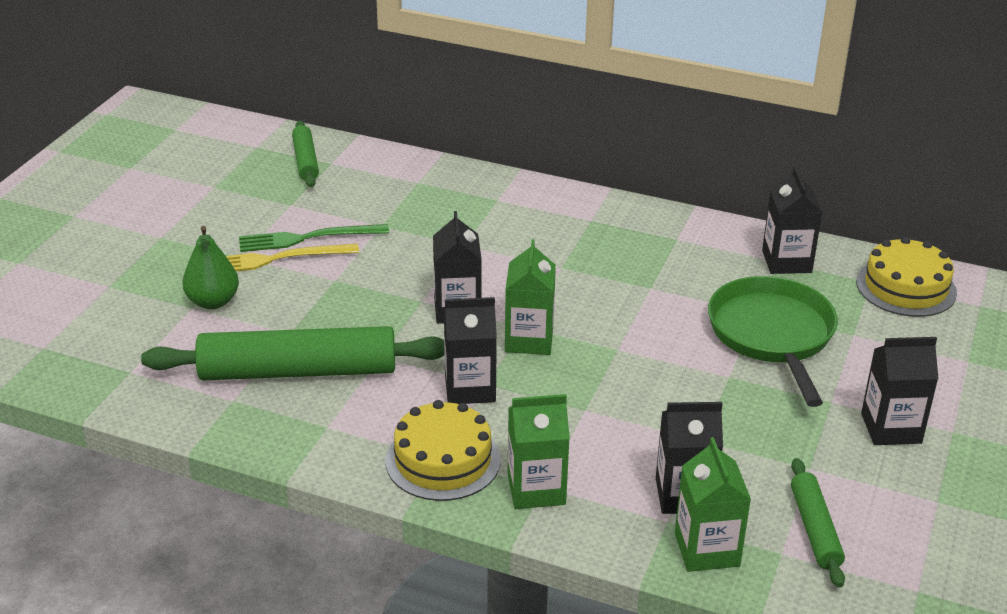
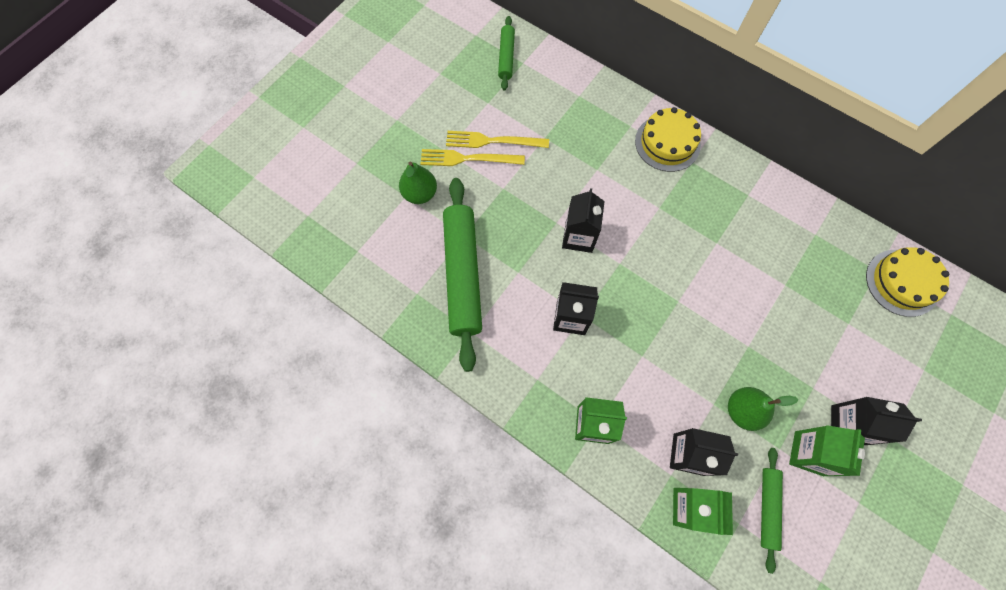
camera: 15 degrees right, 35 degrees up
green rolling pin [141,326,444,380] -> green rolling pin turned 75 degrees clockwise [443,178,482,372]
green fork [239,224,389,252] -> yellow fork [446,131,549,148]
yellow cake [385,400,501,501] -> yellow cake moved to [635,107,701,172]
green carton [505,239,556,355] -> green carton moved to [789,425,865,476]
green pan [708,276,838,407] -> none
black carton [762,166,822,274] -> none
none -> green pear [728,387,798,431]

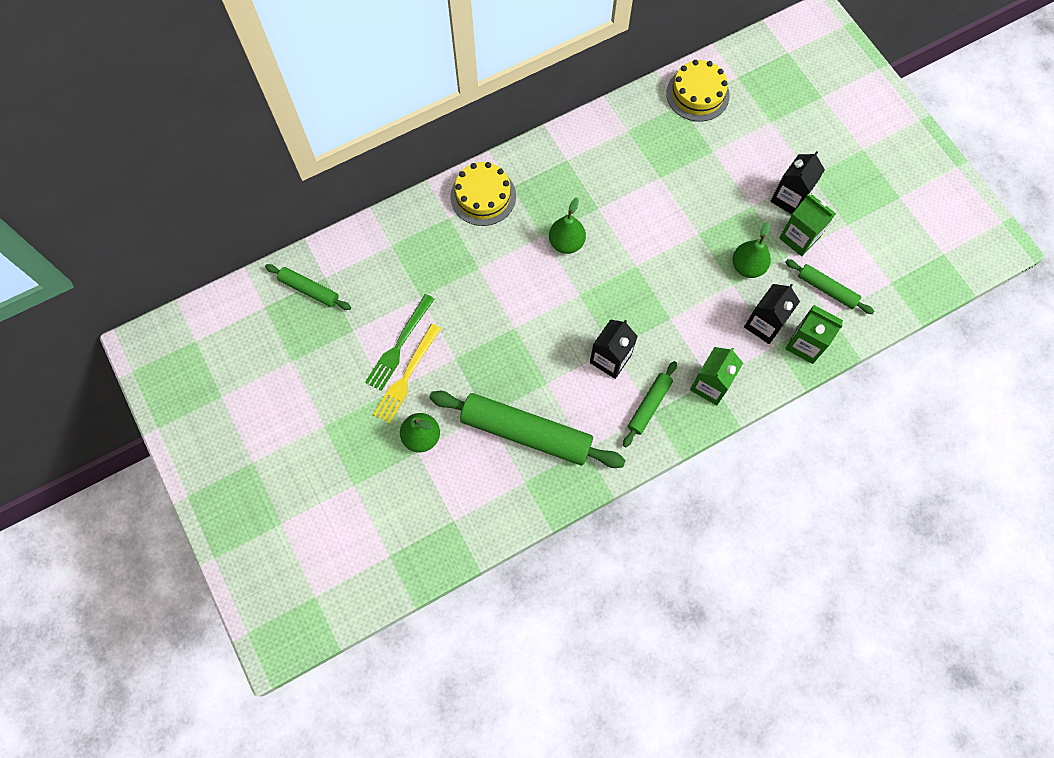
camera: 65 degrees left, 0 degrees up
yellow fork [446,131,549,148] -> green fork [365,294,434,391]
black carton [562,188,605,253] -> none
none -> green pear [549,198,586,254]
none -> green rolling pin [623,361,677,447]

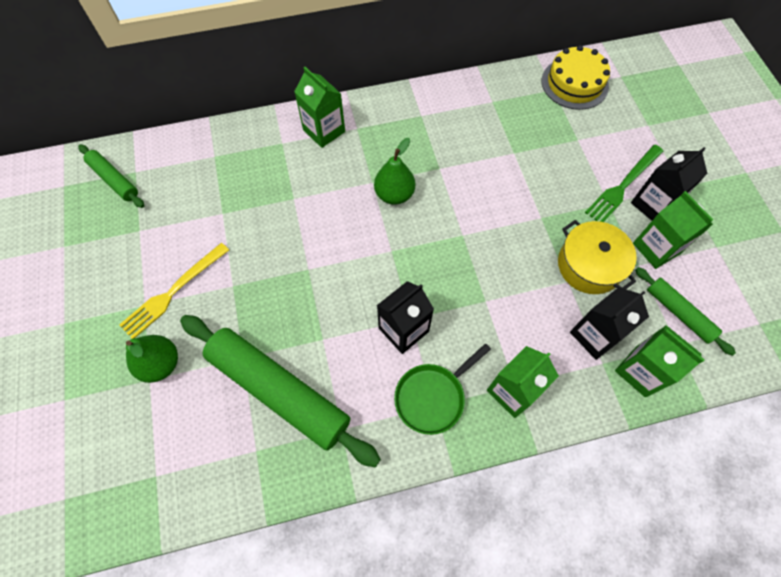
camera: 15 degrees right, 5 degrees down
green fork [365,294,434,391] -> green fork moved to [585,145,663,222]
yellow cake [450,162,516,226] -> green carton [294,67,345,148]
green rolling pin [623,361,677,447] -> green pan [394,343,491,435]
green pear [732,222,771,278] -> yellow pot [558,220,637,294]

